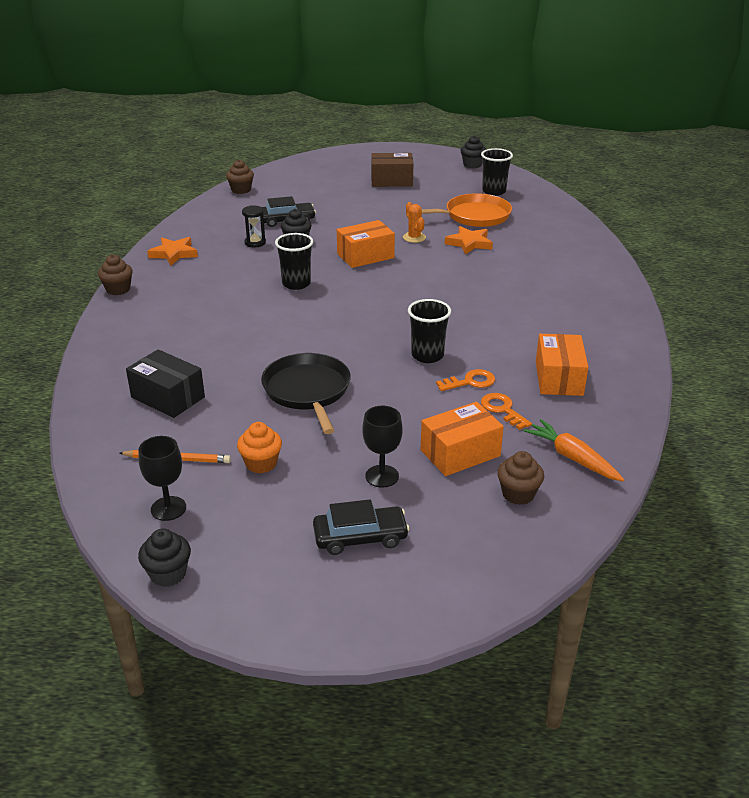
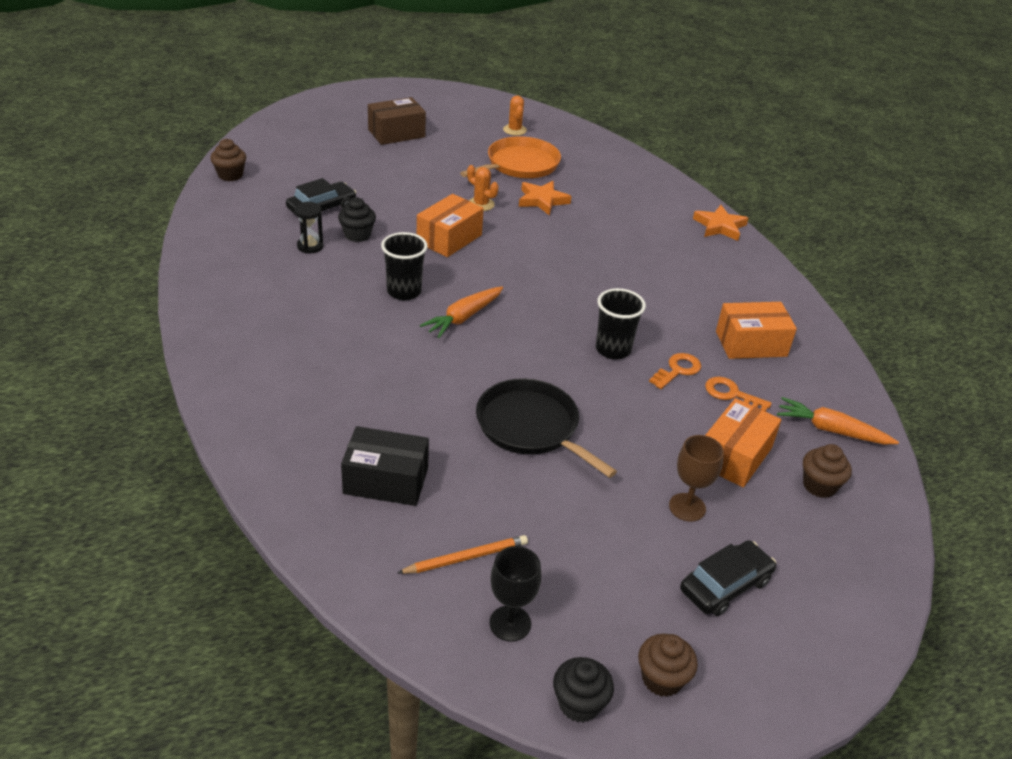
camera: 30 degrees left, 5 degrees up
brown cupcake [98,254,133,295] -> brown cupcake moved to [638,634,698,697]
orange star [147,237,198,265] -> orange star moved to [693,205,748,241]
orange cupcake [237,422,282,474] -> none
black goblet [362,406,402,487] -> brown goblet [669,435,724,522]
black cupcake [460,136,486,168] -> none
black cup [481,148,513,196] -> orange cactus [503,95,527,136]
orange box [536,334,588,396] -> orange box turned 75 degrees counterclockwise [716,302,797,359]
none -> orange carrot [420,286,503,338]

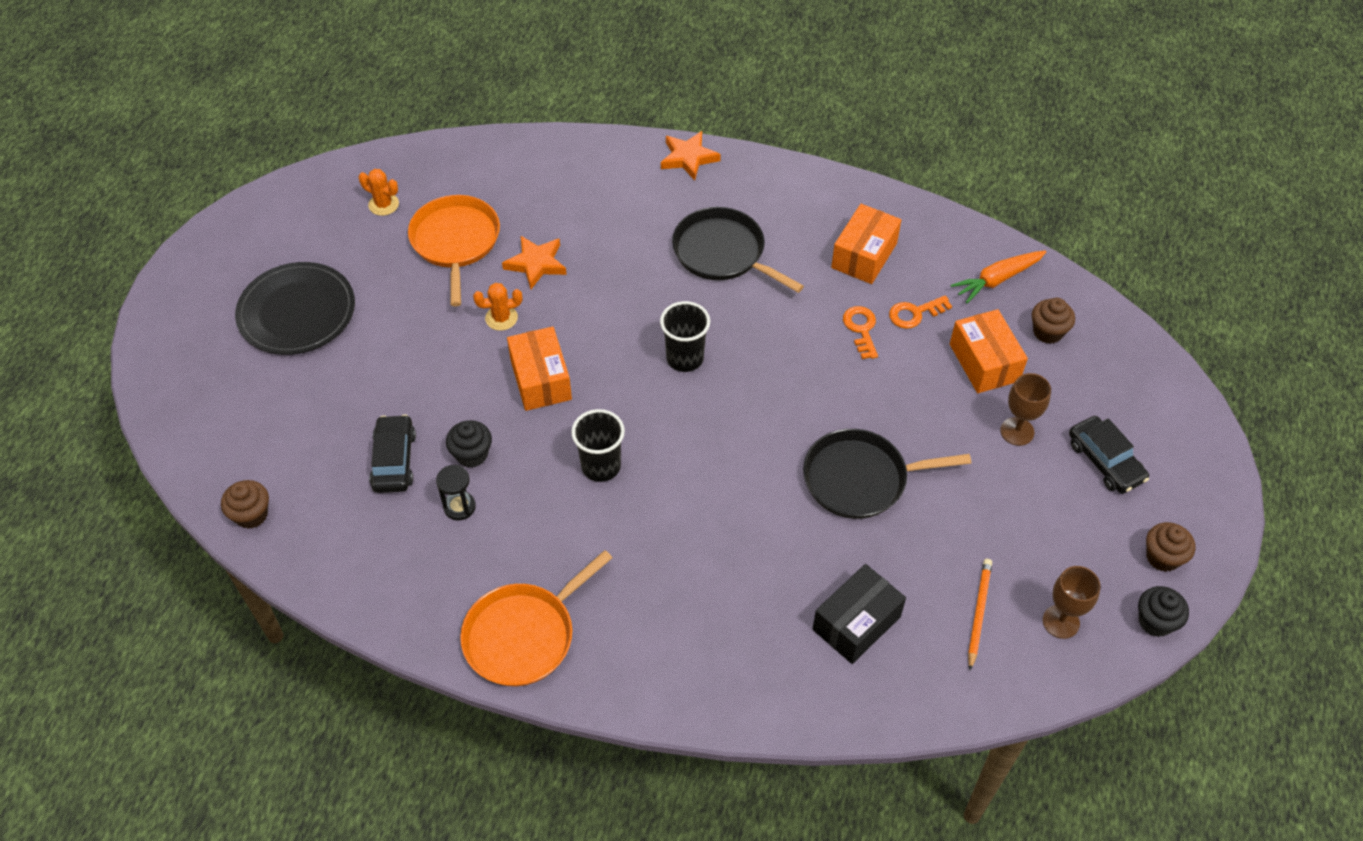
camera: 50 degrees left, 15 degrees up
brown box [368,97,426,145] -> black plate [235,262,355,355]
orange carrot [420,286,503,338] -> none
black goblet [489,546,541,642] -> brown goblet [1043,566,1101,639]
black cup [596,288,646,359] -> black cup moved to [660,301,710,372]
black car [680,540,776,616] -> black car turned 150 degrees clockwise [1069,416,1149,494]
none -> orange pan [460,550,612,686]
none -> black pan [672,207,804,293]

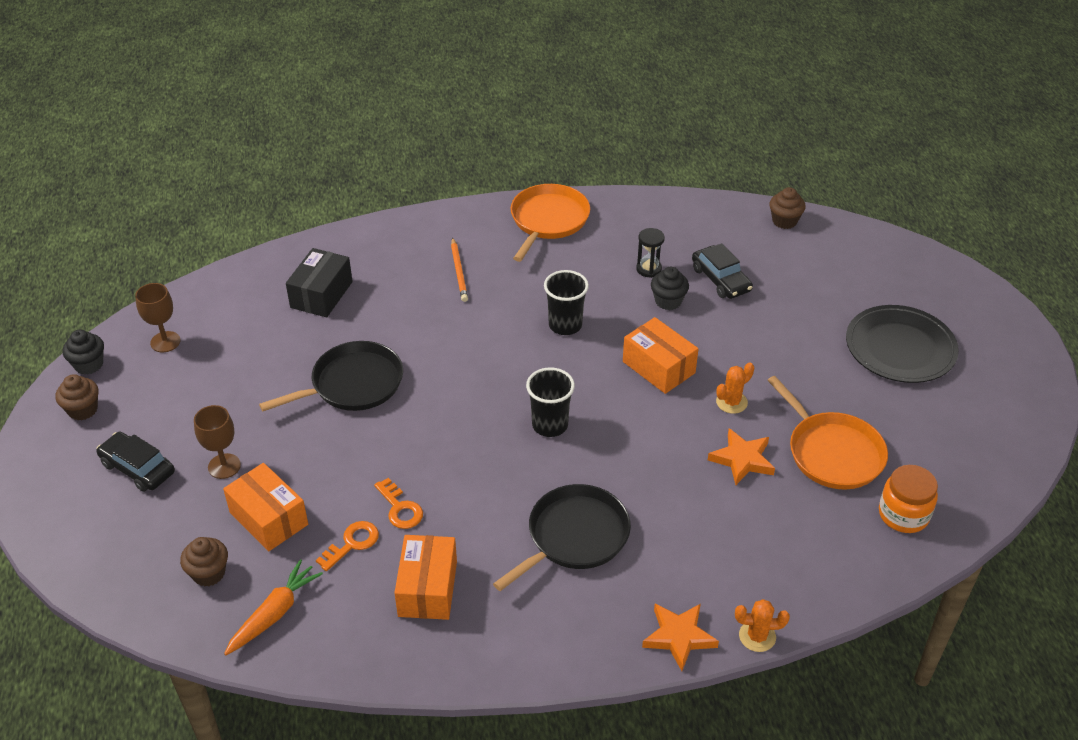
camera: 155 degrees right, 10 degrees down
orange cactus [359,169,399,216] -> orange cactus moved to [735,599,790,652]
black pan [672,207,804,293] -> black pan turned 60 degrees counterclockwise [493,484,631,591]
orange pencil [968,559,992,670] -> orange pencil moved to [451,237,468,302]
none -> orange jar [879,465,938,533]

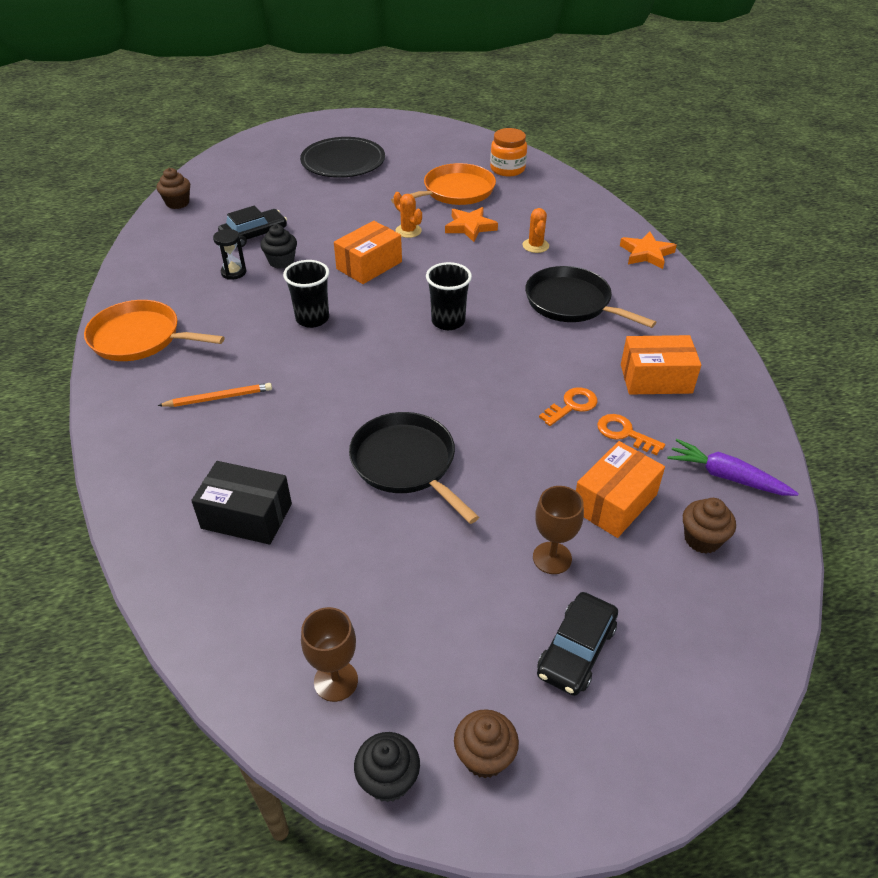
camera: 95 degrees left, 0 degrees up
orange carrot [224,559,323,655] -> purple carrot [668,439,799,496]
orange cactus [735,599,790,652] -> orange cactus moved to [523,208,549,253]

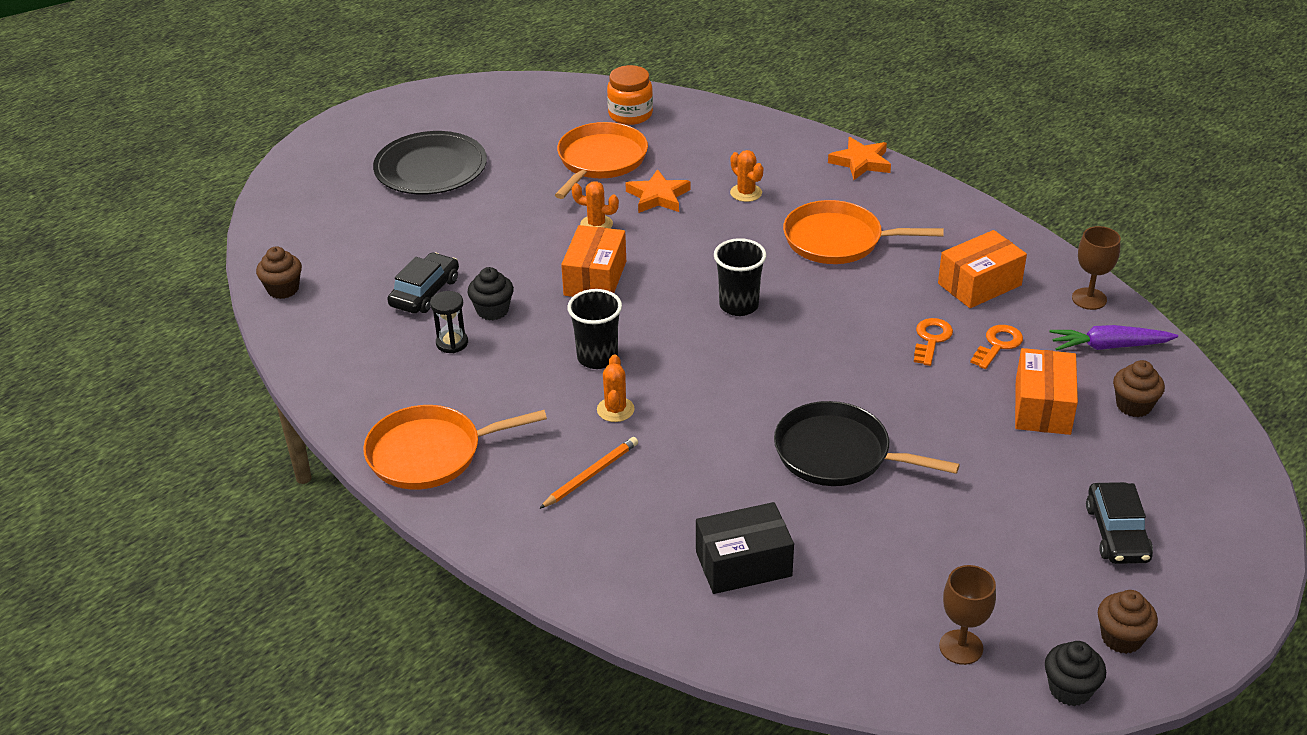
camera: 30 degrees left, 5 degrees down
black pan [525,266,656,328] -> orange pan [783,200,944,264]
brown goblet [533,486,584,574] -> brown goblet moved to [1072,226,1121,310]
orange key [597,414,665,455] -> orange key turned 120 degrees clockwise [970,325,1023,369]
none -> orange cactus [597,354,635,422]

